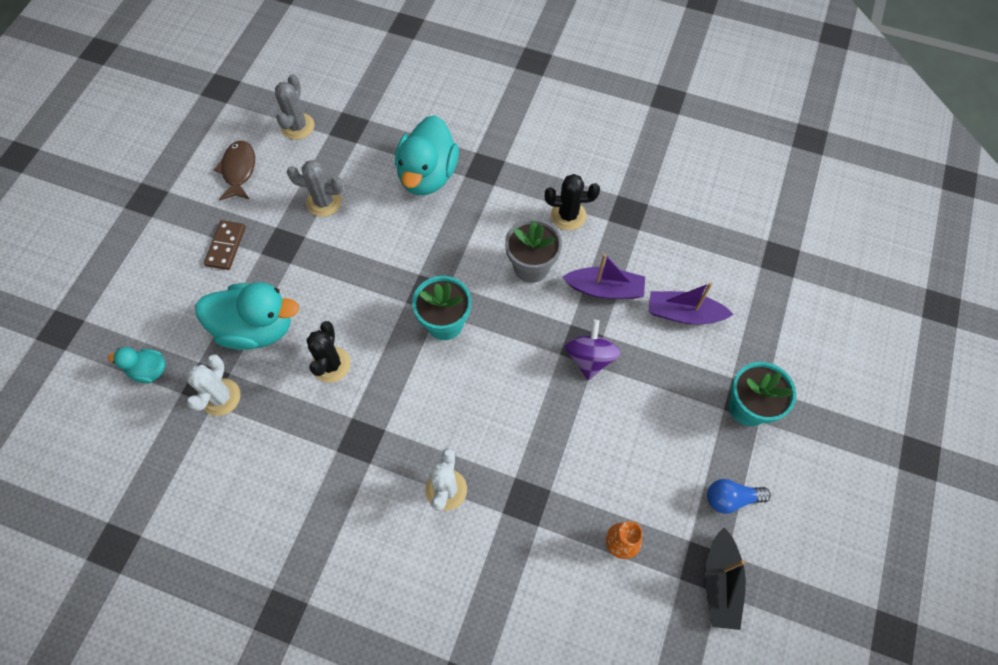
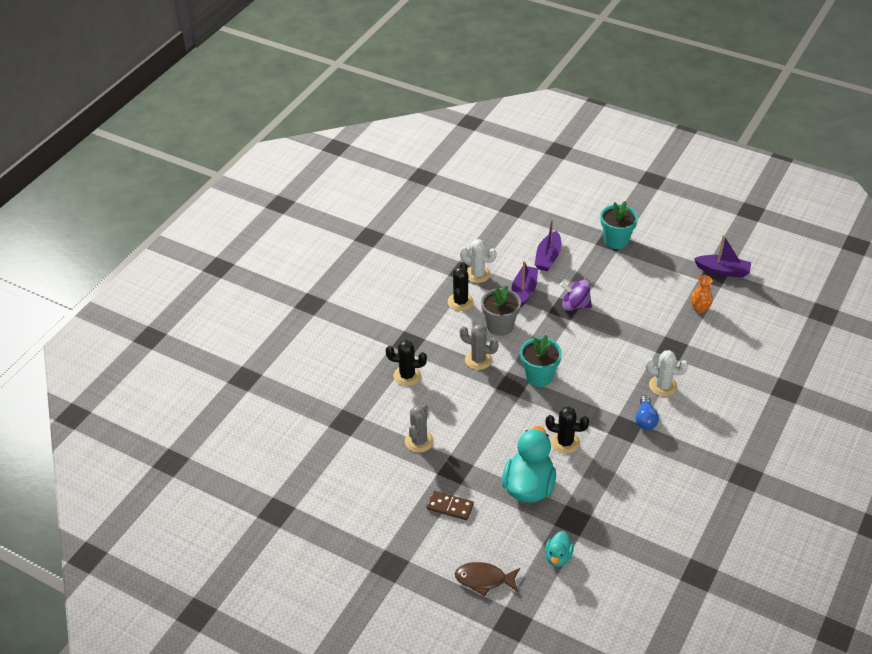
camera: 80 degrees left, 20 degrees down
white cactus [187,354,241,416] -> white cactus moved to [460,239,496,283]
brown fish [214,141,255,200] -> brown fish moved to [455,562,520,596]
grey cactus [275,74,314,140] -> grey cactus moved to [460,324,498,370]
turquoise duck [395,115,459,195] -> black cactus [386,340,427,386]
black boat [705,527,746,630] -> purple boat [694,235,751,278]
blue light bulb [707,479,771,514] -> blue light bulb moved to [635,395,659,430]

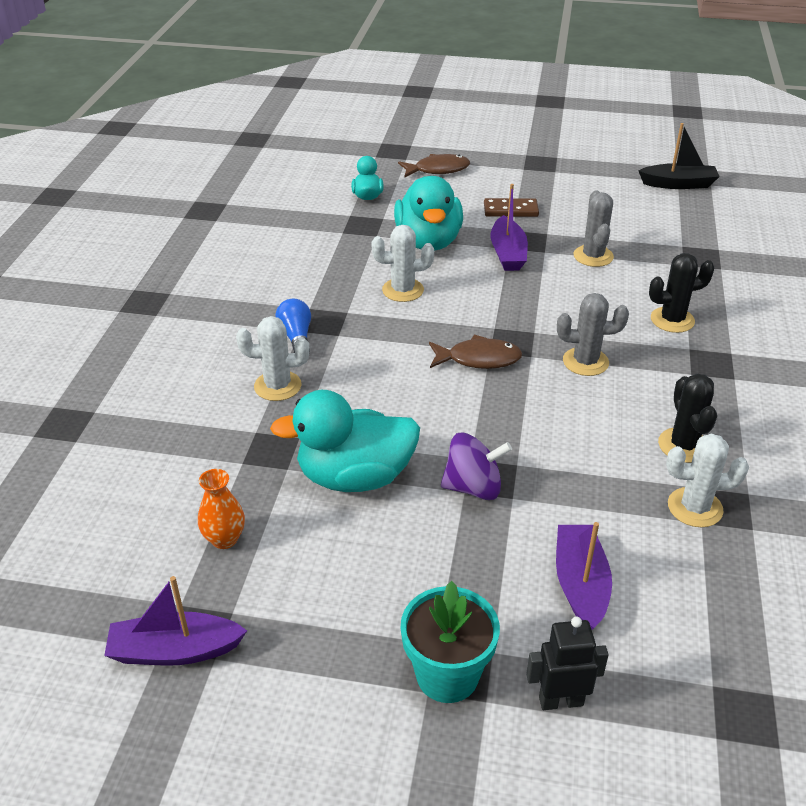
camera: 160 degrees right, 5 degrees down
grey flower pot [481,285,521,336] -> none
purple boat [512,261,538,308] -> purple boat moved to [491,184,528,271]
turquoise flower pot [520,335,562,387] -> brown fish [429,335,522,369]
black cactus [546,407,589,454] -> white cactus [371,225,434,302]
none -> turquoise duck [270,390,420,492]
none -> black robot [526,617,609,710]
none -> black boat [638,123,720,189]

